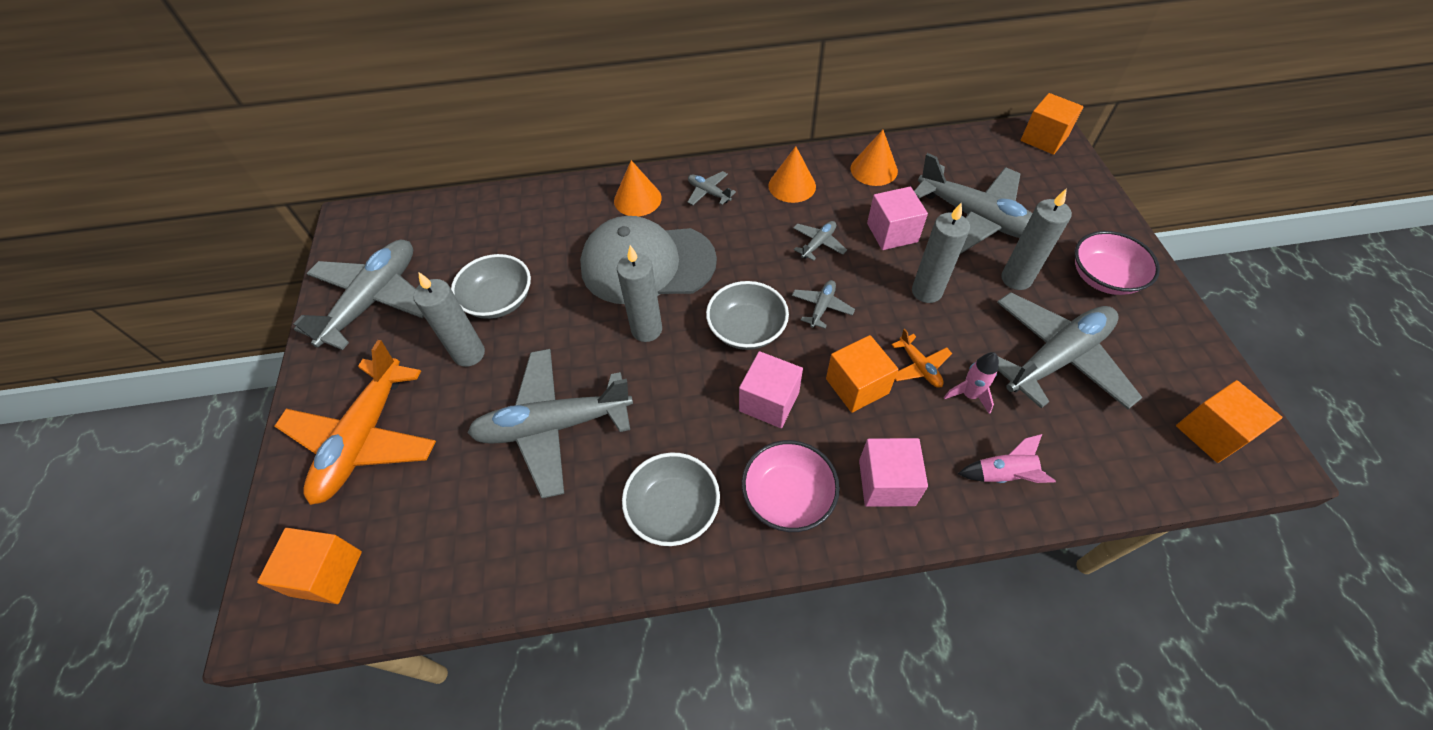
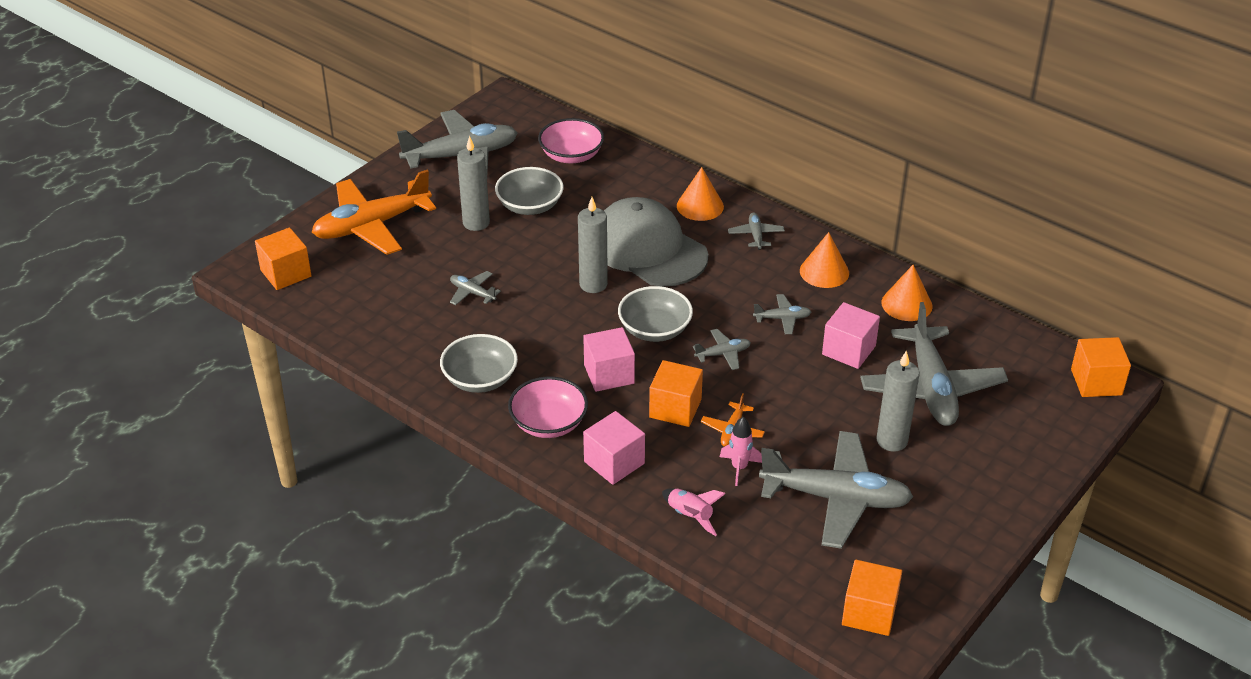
camera: 45 degrees right, 15 degrees down
grey plane [468,349,633,498] -> grey plane [450,271,501,305], size x0.43
grey candle [912,203,970,303] -> none
pink bowl [1075,231,1160,295] -> pink bowl moved to [538,118,604,163]

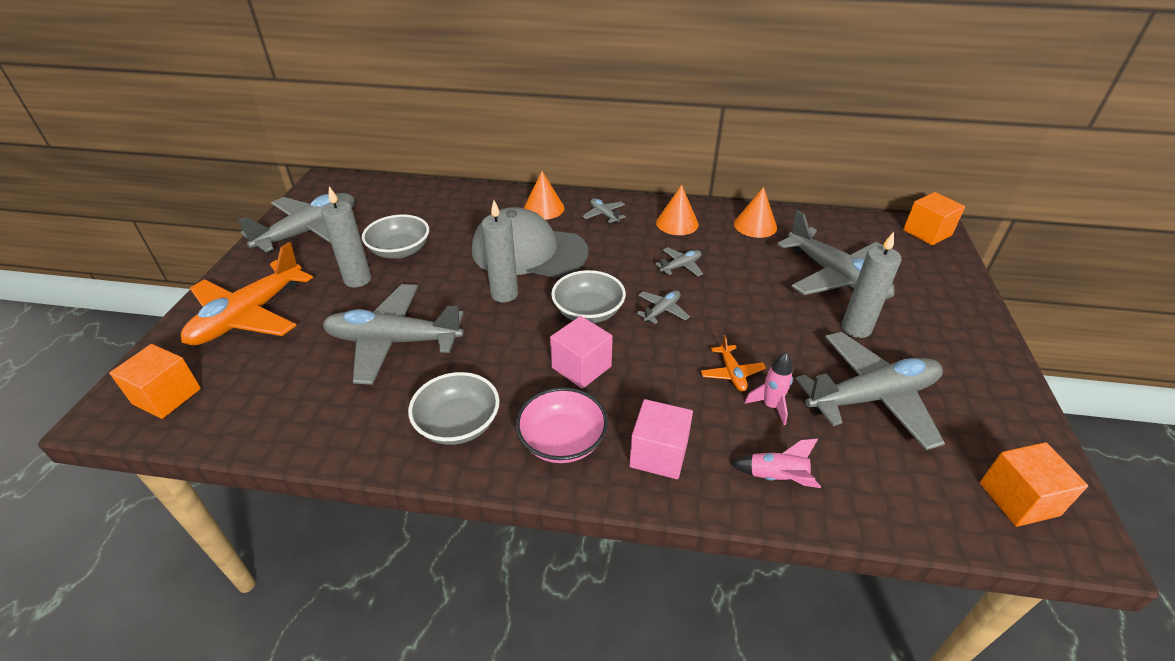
camera: 30 degrees left, 0 degrees up
grey plane [450,271,501,305] -> grey plane [323,284,464,385], size x2.32
pink bowl [538,118,604,163] -> none
orange cube [649,360,703,427] -> none
pink cube [822,302,880,369] -> none

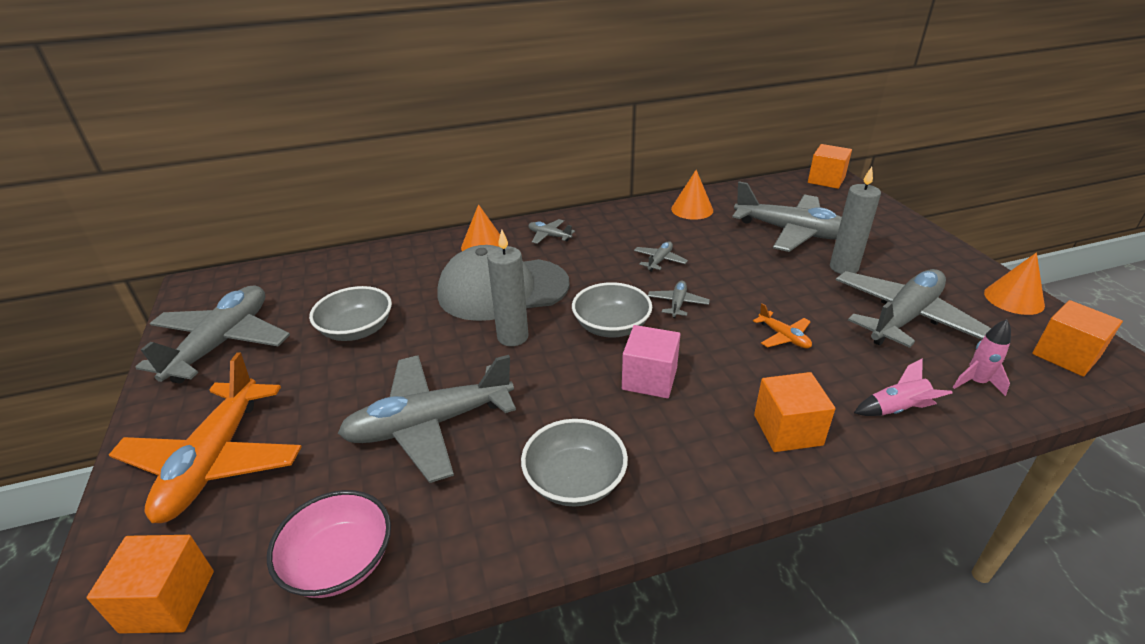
camera: 25 degrees left, 5 degrees down
grey candle [321,186,371,288] -> none
pink bowl [516,387,608,463] -> pink bowl moved to [267,490,391,598]
pink cube [629,399,693,479] -> orange cube [754,372,836,452]
orange cone [656,185,699,235] -> orange cone moved to [984,253,1045,315]
pink rocket [745,352,793,425] -> pink rocket moved to [953,319,1011,396]

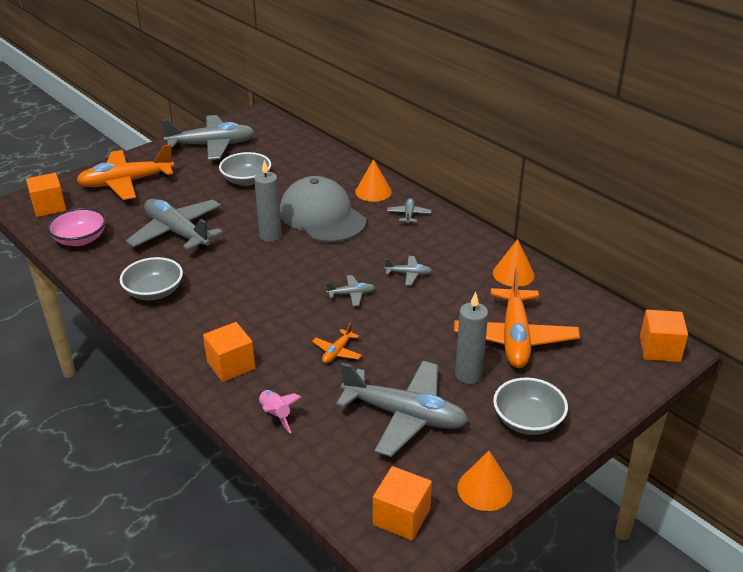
camera: 65 degrees right, 0 degrees up
grey bowl [572,282,652,338] -> grey bowl moved to [493,378,568,435]
pink cube [622,325,680,398] -> none
grey plane [732,181,842,252] -> orange plane [454,267,580,368]
pink rocket [953,319,1011,396] -> none

